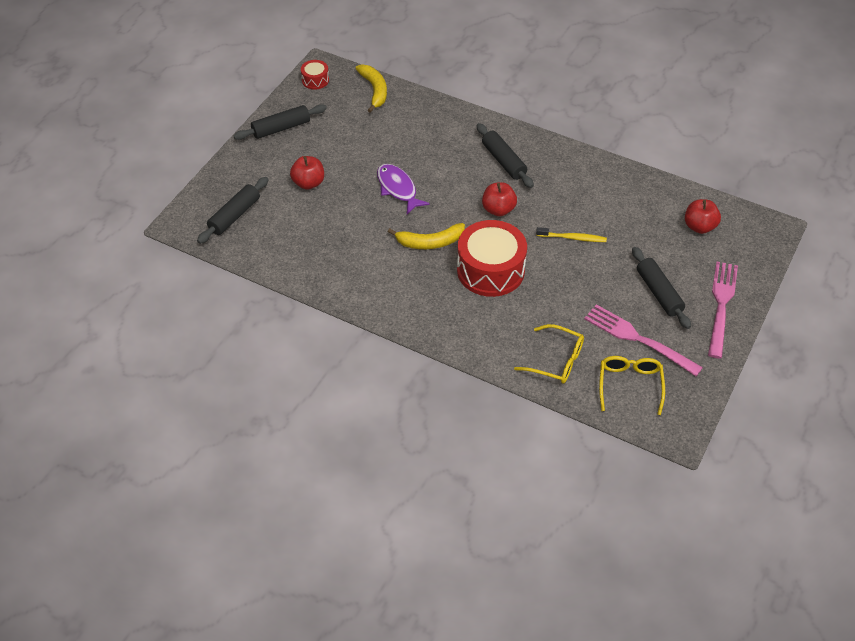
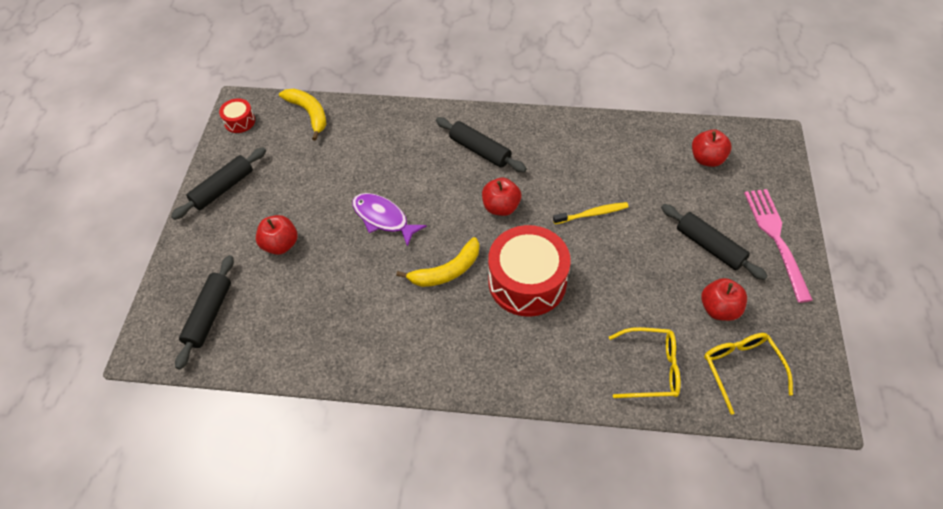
camera: 20 degrees left, 5 degrees up
pink fork [584,304,703,376] -> red apple [701,278,747,321]

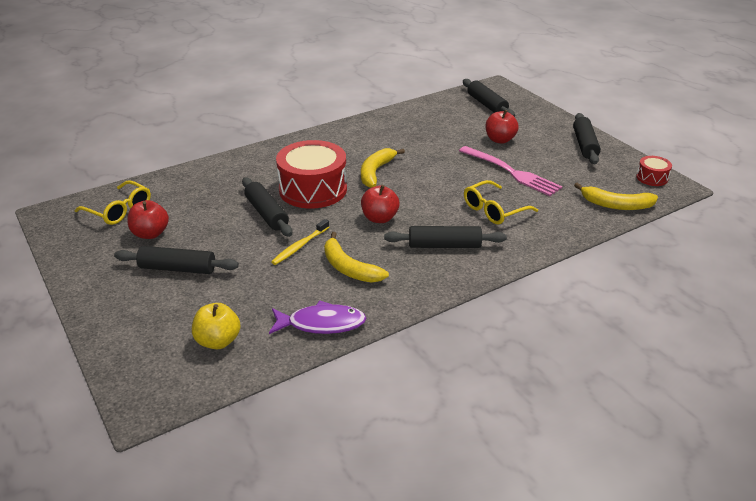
camera: 140 degrees right, 20 degrees down
purple fish [352,193,427,247] -> purple fish moved to [269,300,366,334]
yellow glasses [609,327,680,398] -> yellow glasses moved to [464,180,538,225]
red apple [692,129,732,167] -> yellow apple [192,303,241,349]
pink fork [744,189,813,303] -> pink fork moved to [459,146,562,196]
none -> black rolling pin [242,177,292,237]
none -> yellow banana [324,232,389,283]

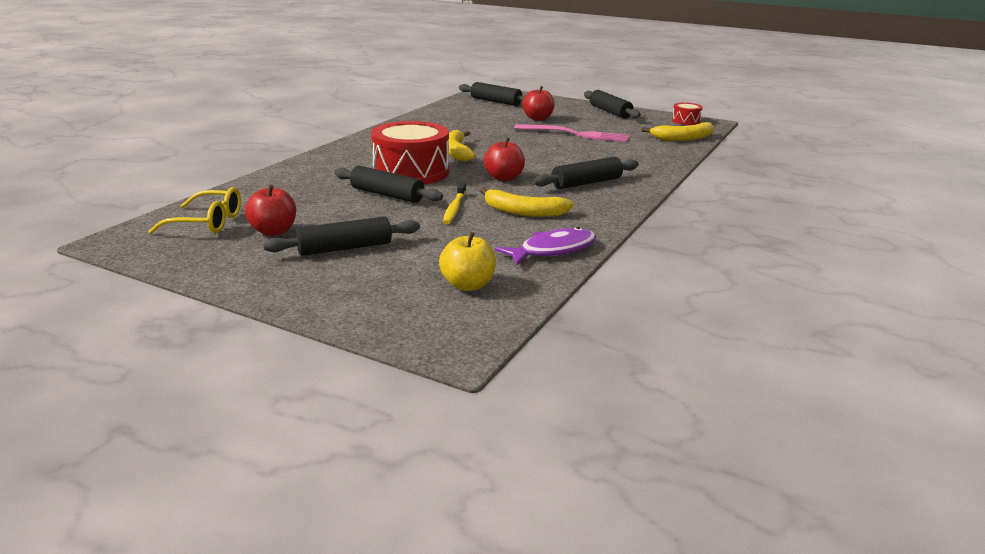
camera: 30 degrees left, 10 degrees down
yellow glasses [464,180,538,225] -> none

